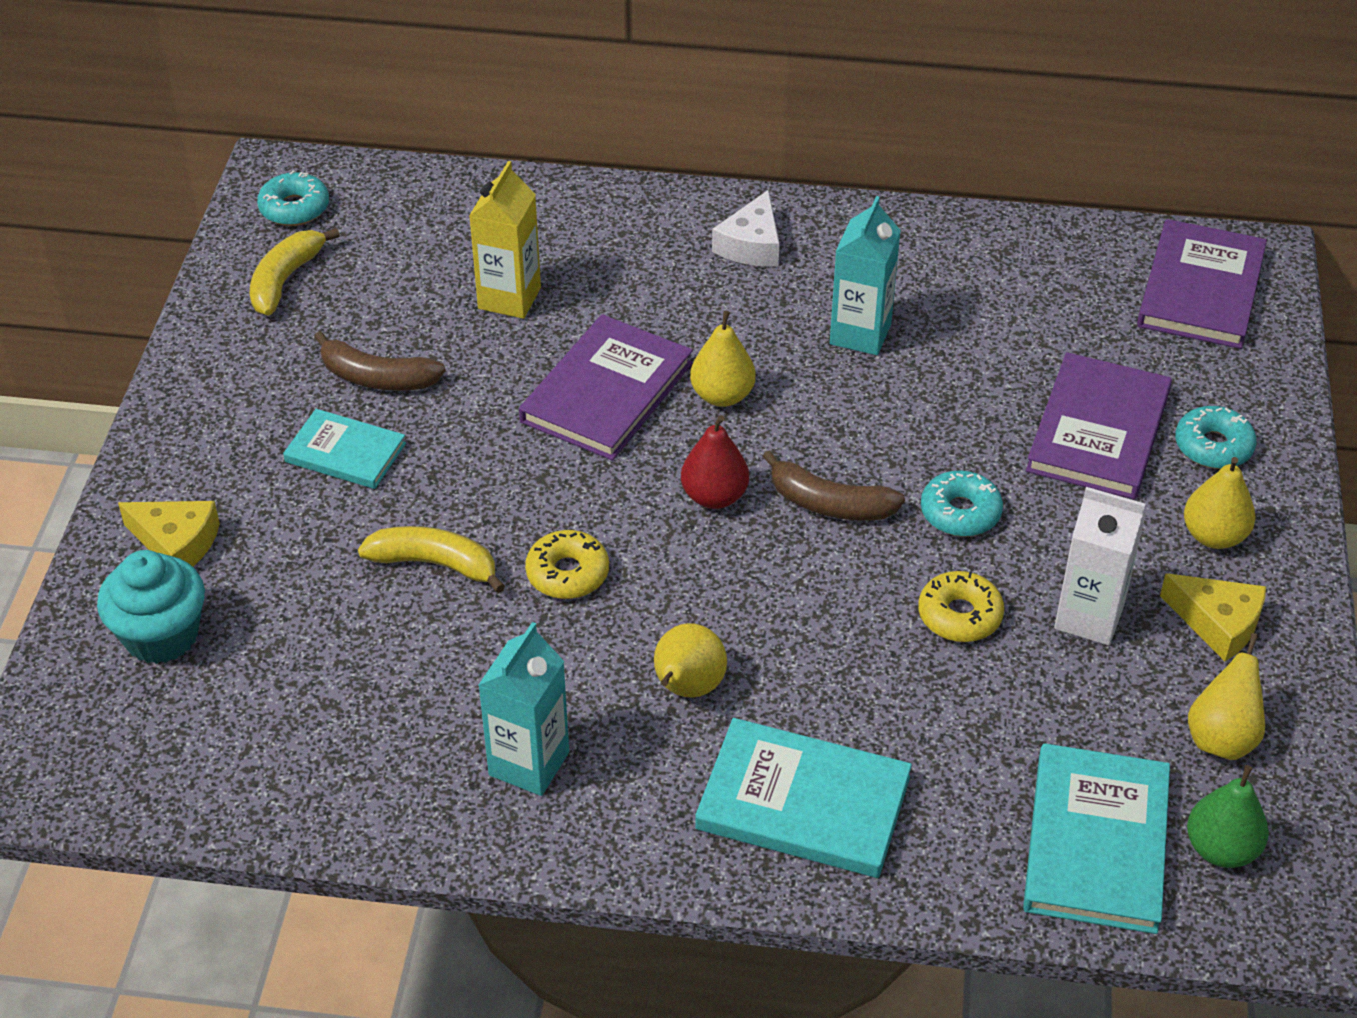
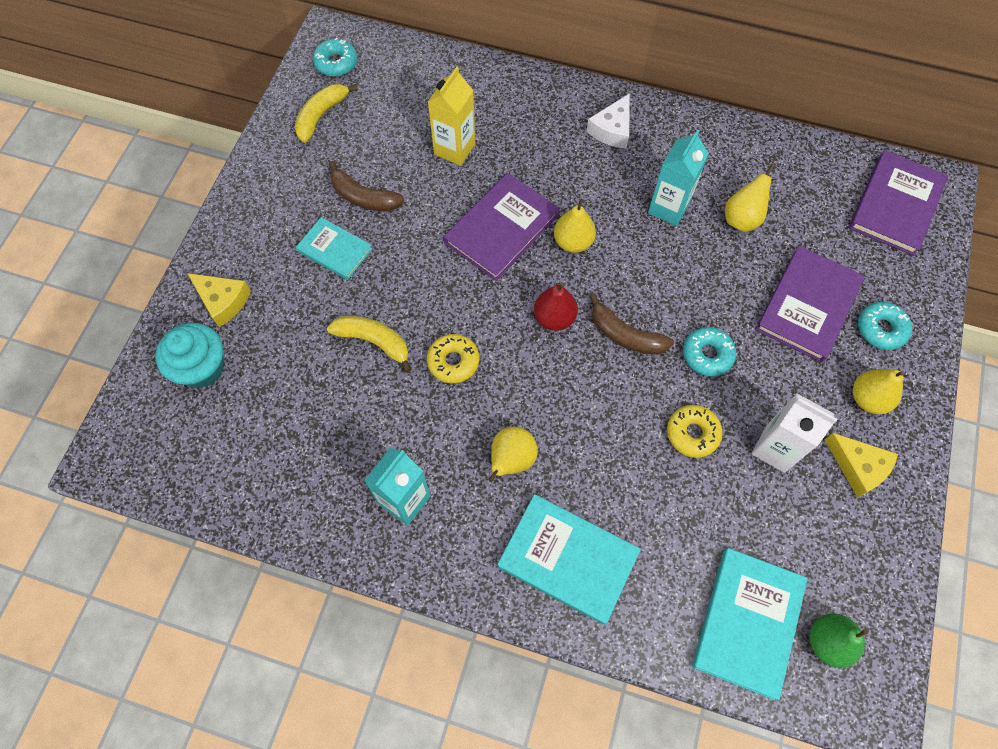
camera: 10 degrees right, 20 degrees up
yellow pear [1188,633,1265,760] -> yellow pear moved to [725,164,775,232]

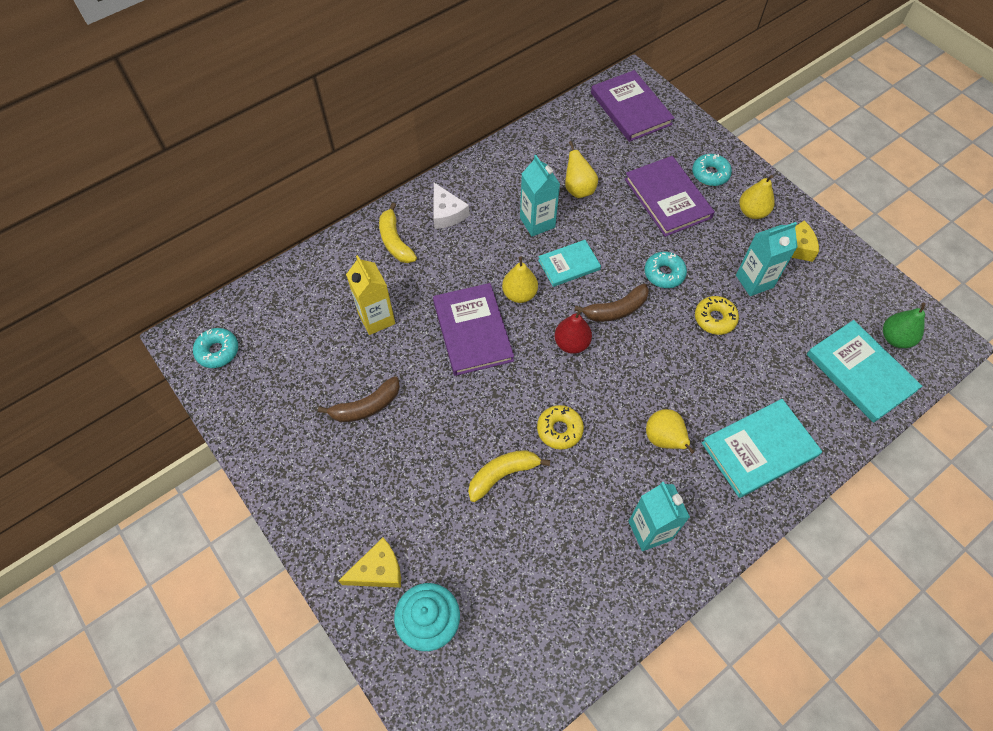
camera: 55 degrees left, 5 degrees down
yellow banana [295,84,358,143] -> yellow banana moved to [379,203,417,263]
turquoise book [296,217,372,280] -> turquoise book moved to [538,240,601,287]
white carton [752,393,838,473] -> turquoise carton [736,222,798,296]

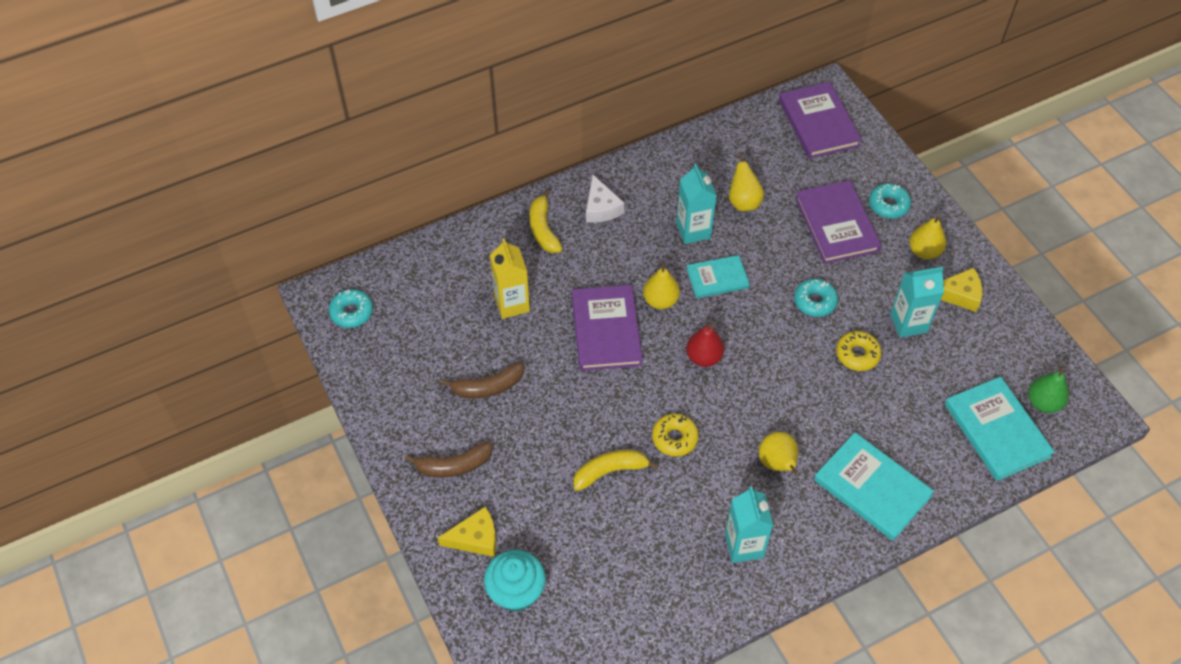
camera: 10 degrees right, 5 degrees down
brown banana [574,284,649,322] -> brown banana moved to [405,441,493,478]
turquoise book [702,399,822,498] -> turquoise book turned 60 degrees clockwise [814,432,934,541]

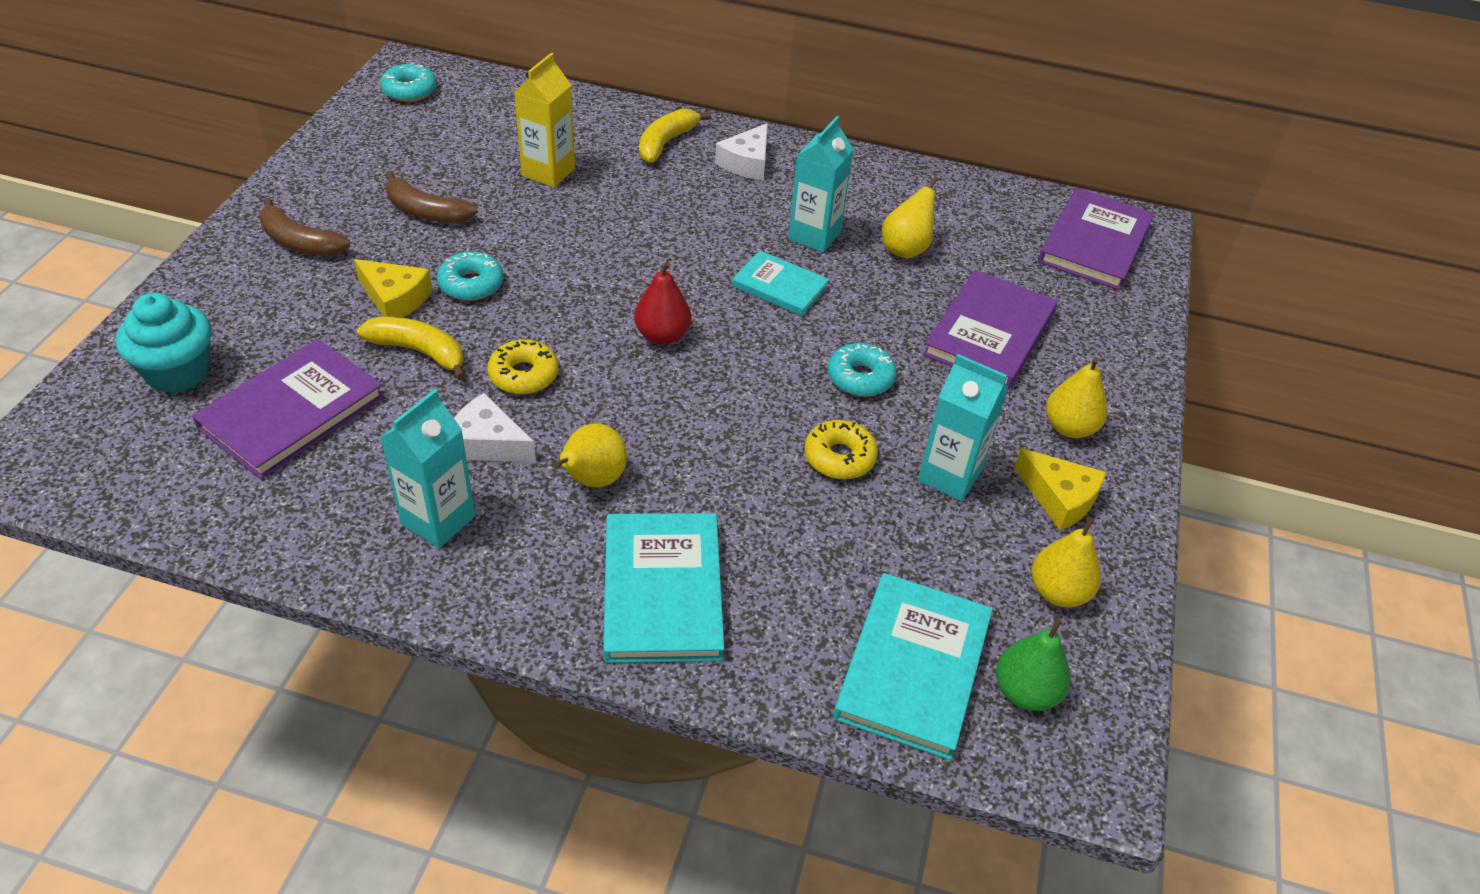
camera: 40 degrees right, 10 degrees down
yellow cheese [438,507,496,557] -> yellow cheese moved to [354,259,433,318]
purple book [572,285,642,371] -> purple book moved to [192,339,385,479]
yellow pear [643,262,680,309] -> yellow pear moved to [1032,517,1101,607]
turquoise donut [869,183,911,219] -> turquoise donut moved to [437,252,504,301]
none -> white cheese [454,393,536,462]

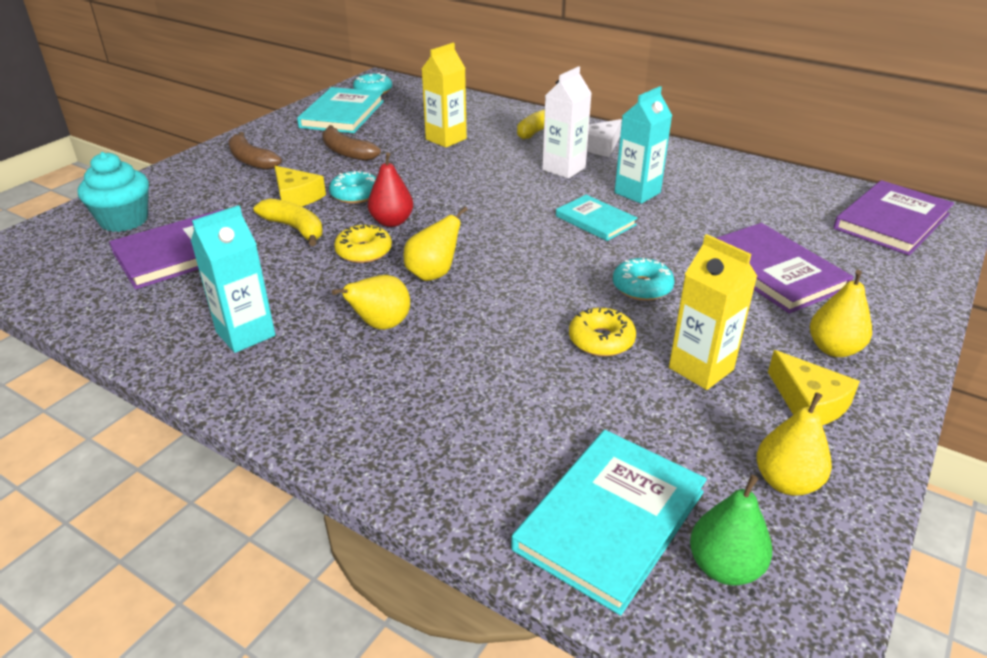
camera: 20 degrees right, 10 degrees down
white cheese [454,393,536,462] -> none
turquoise book [603,513,725,663] -> turquoise book moved to [297,87,384,133]
red pear [634,262,691,344] -> red pear moved to [368,152,413,227]
yellow pear [882,176,939,259] -> yellow pear moved to [404,207,468,281]
turquoise carton [918,354,1008,501] -> yellow carton [669,234,757,390]
purple book [923,270,1057,389] -> purple book turned 75 degrees counterclockwise [717,223,853,314]
none -> white carton [542,66,592,178]

